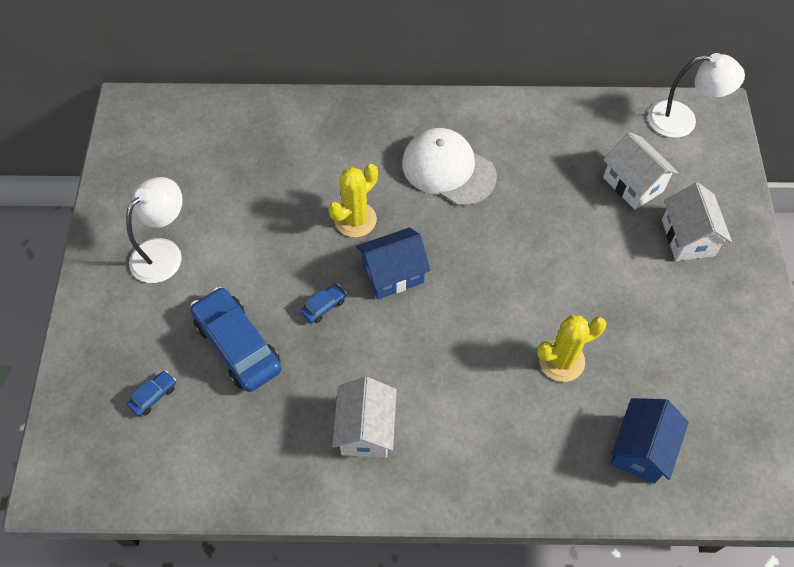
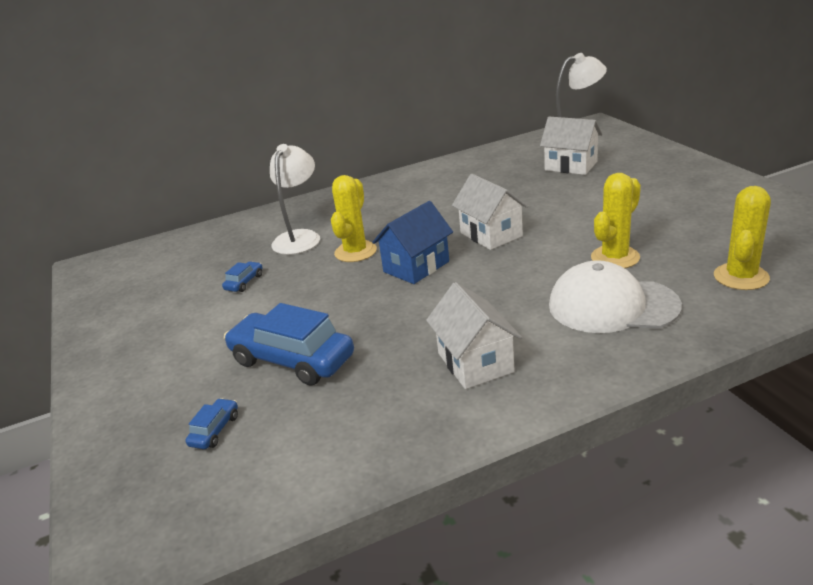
camera: 20 degrees left, 30 degrees down
white lamp [126,177,183,283] -> white lamp moved to [270,144,320,255]
blue car [301,284,347,323] -> blue car moved to [222,261,263,292]
white cap [402,128,497,206] -> white cap moved to [549,260,682,333]
blue house [611,398,689,484] -> yellow cactus [714,186,771,290]
white house [662,183,732,261] -> white house moved to [452,174,528,250]

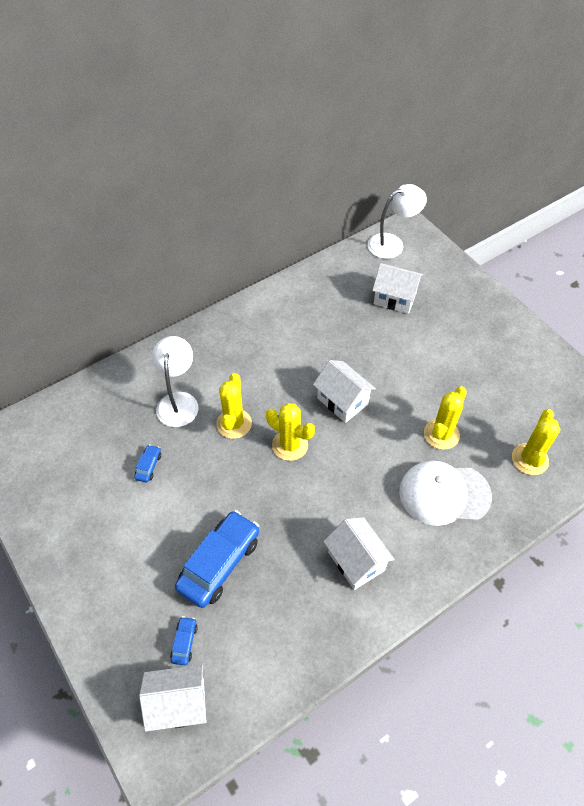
camera: 15 degrees left, 25 degrees up
blue car [224,303,354,386] -> blue car turned 105 degrees clockwise [175,510,259,608]
blue house [372,201,453,284] -> yellow cactus [266,403,315,461]
none -> white house [139,665,207,732]

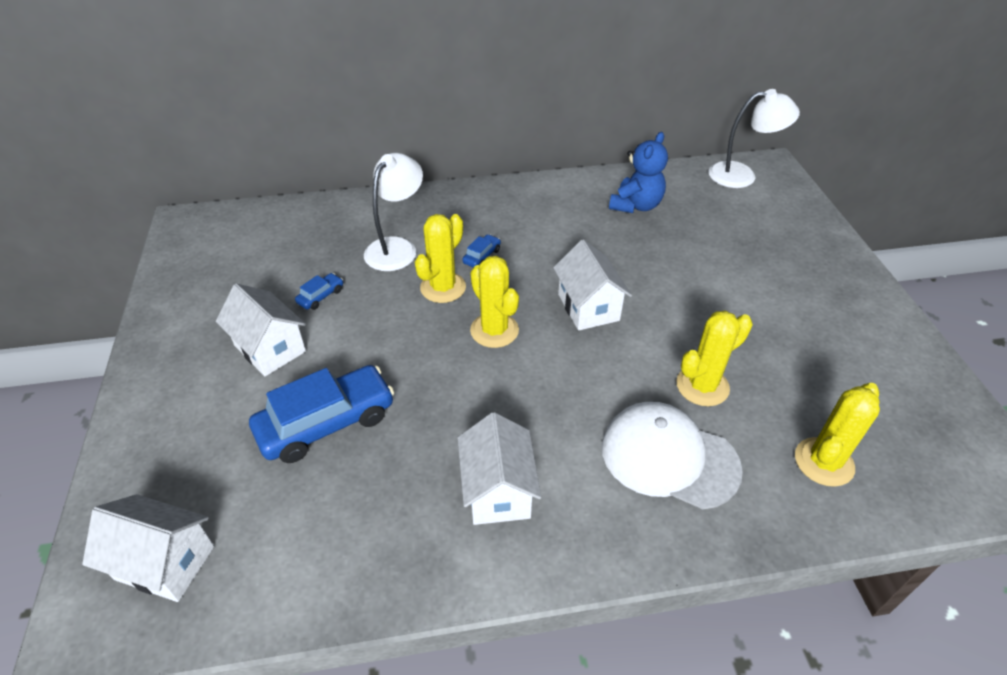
camera: 25 degrees right, 10 degrees down
blue car [170,616,198,665] -> blue car moved to [462,234,501,268]
white house [372,263,423,314] -> white house moved to [216,283,306,376]
none -> blue teddy bear [609,132,668,213]

